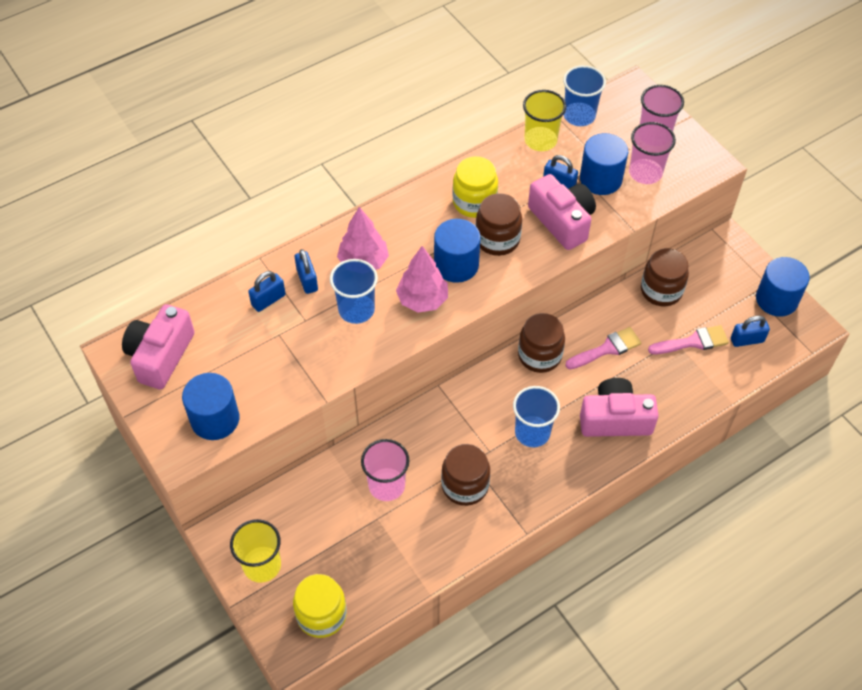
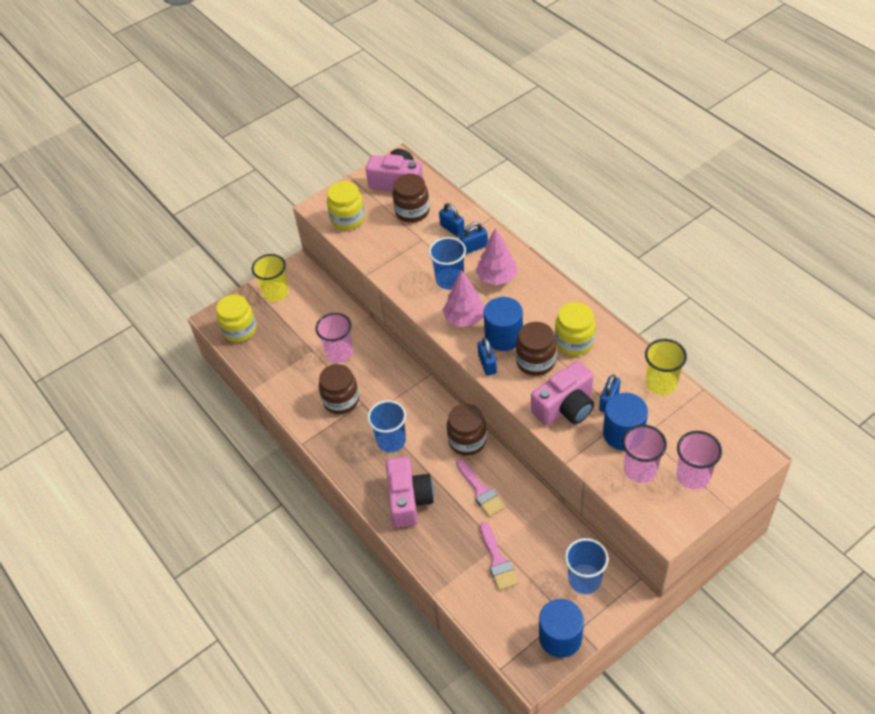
camera: 90 degrees right, 5 degrees down
blue cylinder [182,373,239,440] -> yellow jar [327,181,365,230]
blue cup [563,65,606,126] -> blue cup moved to [565,538,609,594]
brown jar [641,248,689,306] -> brown jar moved to [393,174,430,223]
blue padlock [731,316,770,347] -> blue padlock moved to [478,337,497,376]

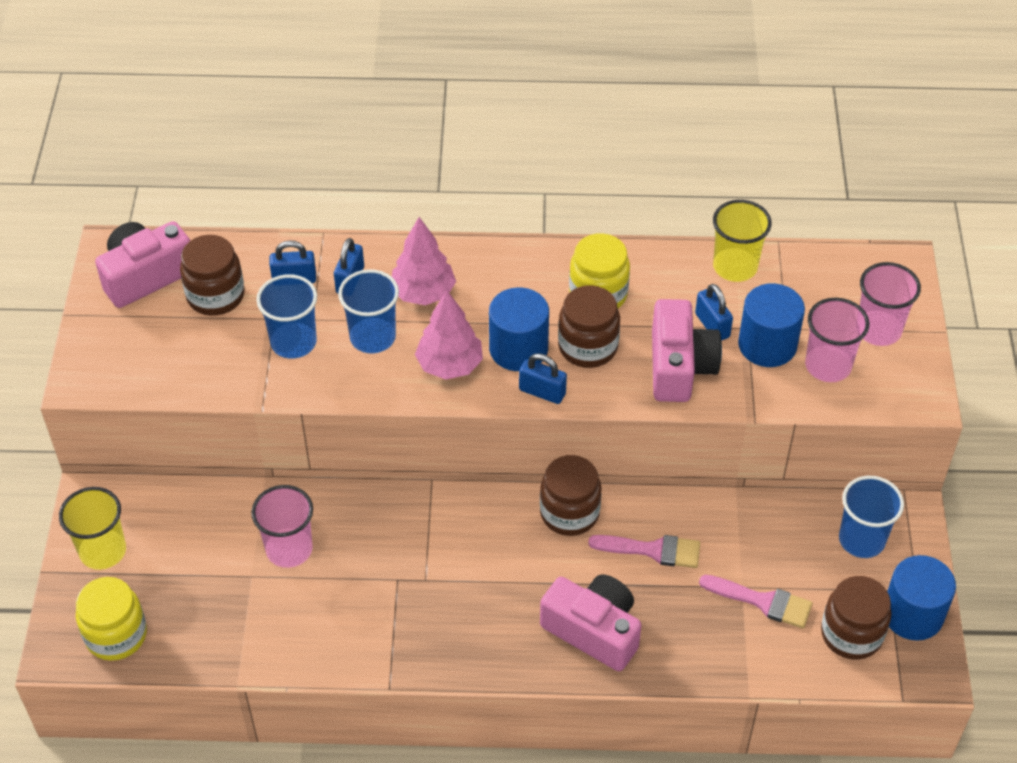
camera: 55 degrees left, 0 degrees up
brown jar [319,364,359,414] -> brown jar moved to [821,576,891,660]
yellow jar [327,181,365,230] -> none
blue cup [368,400,406,453] -> blue cup moved to [256,274,317,359]

